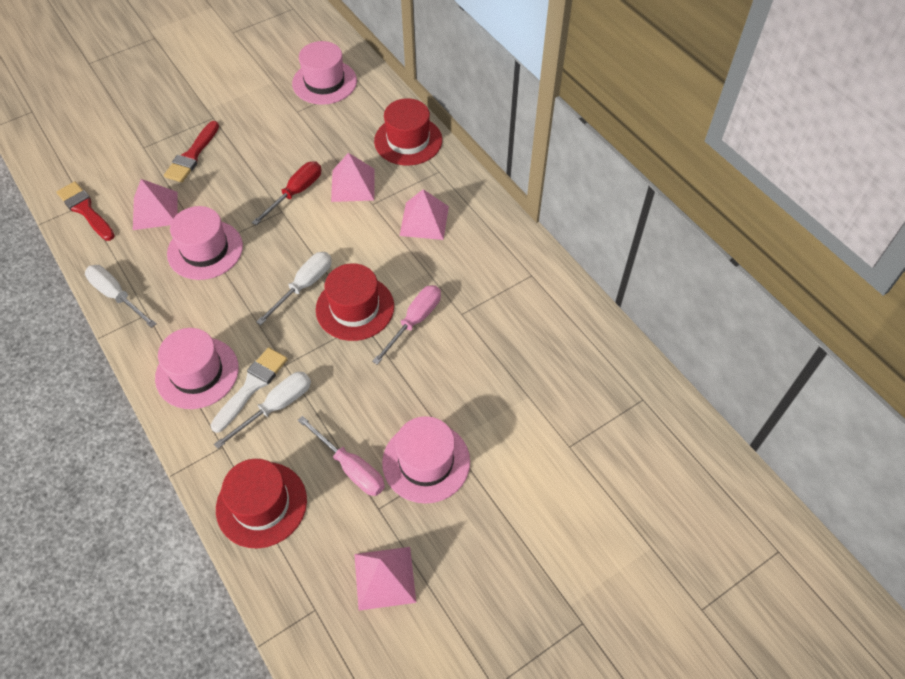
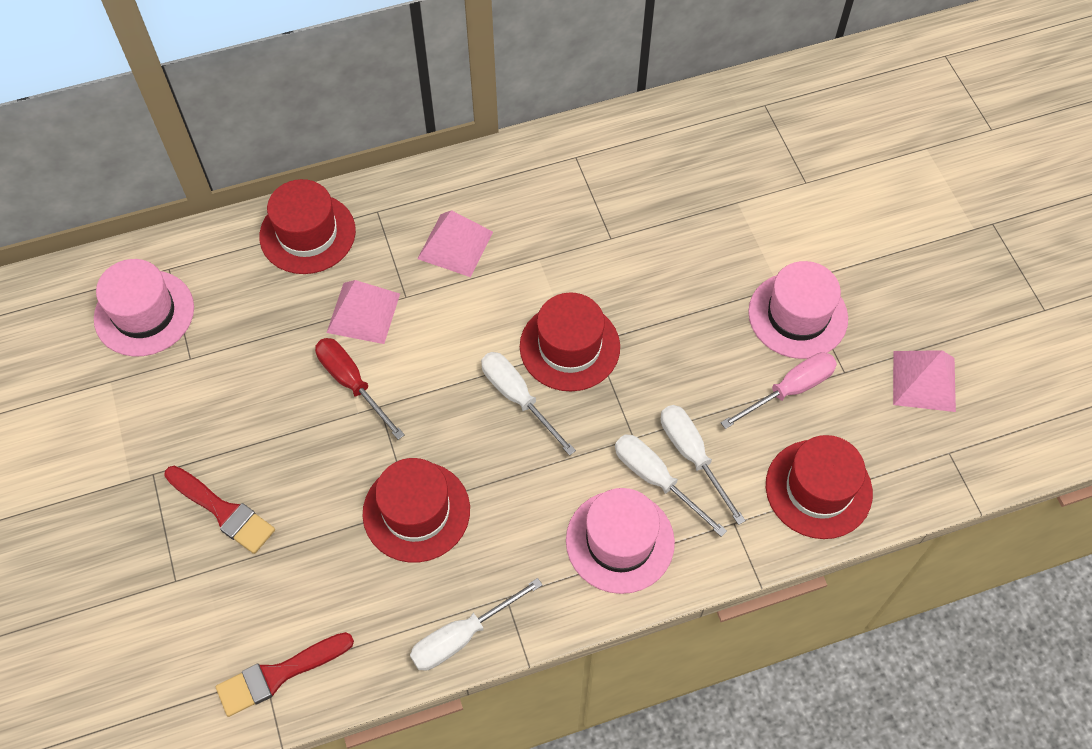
camera: 75 degrees left, 5 degrees up
pink pyramid [133,179,178,230] -> none
pink hat [167,206,243,280] -> red hat [363,458,470,563]
white brush [210,347,288,433] -> white screwdriver [615,434,727,537]
pink screwdriver [372,285,441,365] -> none

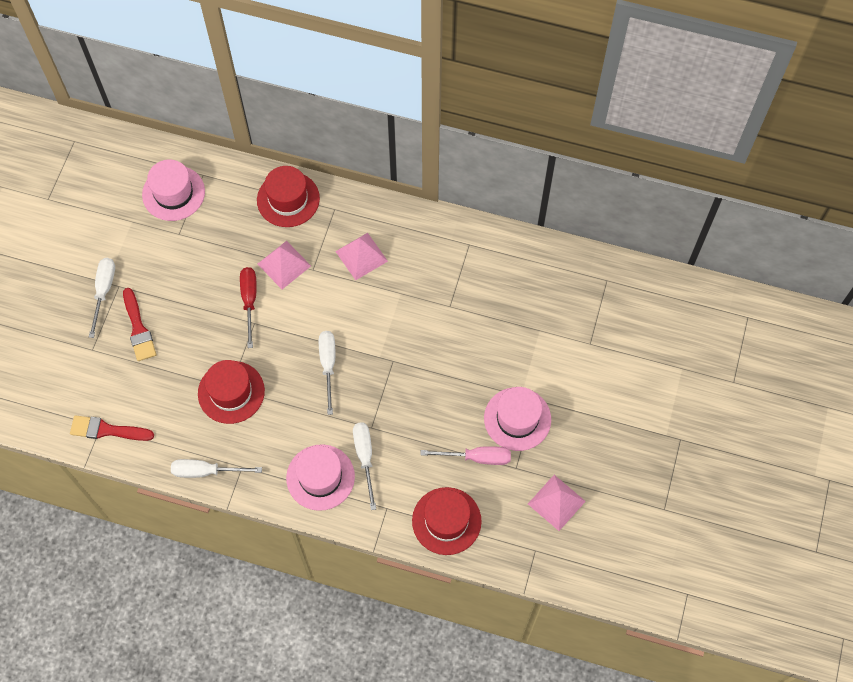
camera: 35 degrees right, 5 degrees up
red hat [520,292,620,392] -> none
white screwdriver [661,405,746,525] -> white screwdriver moved to [89,258,115,338]

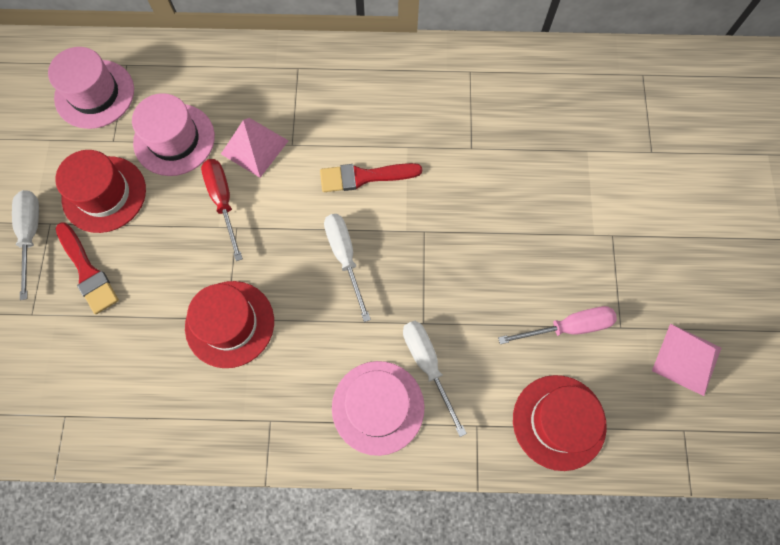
camera: 15 degrees left, 5 degrees up
red brush [70,415,154,441] -> red brush moved to [320,163,422,192]
white screwdriver [171,459,262,478] -> none
red hat [257,166,320,227] -> red hat moved to [55,150,146,233]
pink pyramid [335,233,388,280] -> none
pink hat [484,387,551,451] -> pink hat moved to [132,93,215,176]

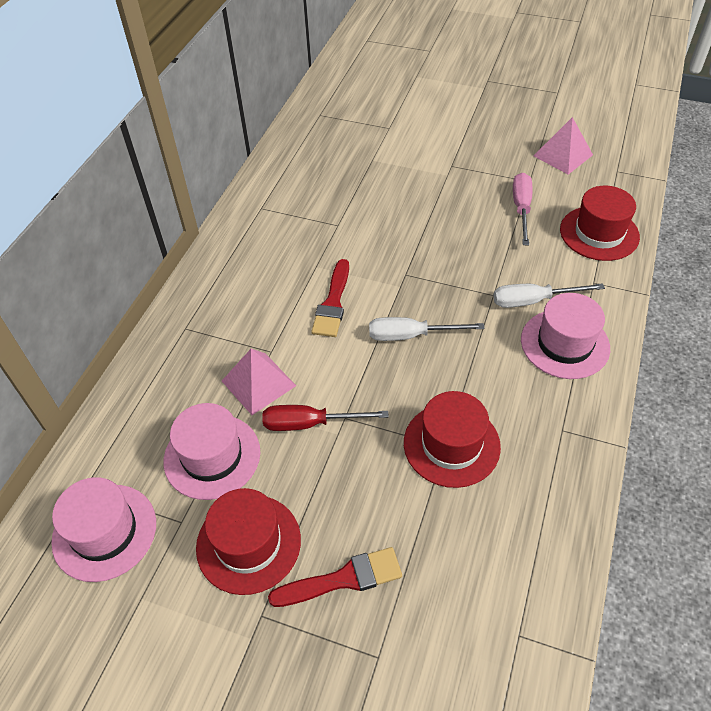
camera: 70 degrees left, 20 degrees down
white screwdriver [12,190,39,300] -> none

